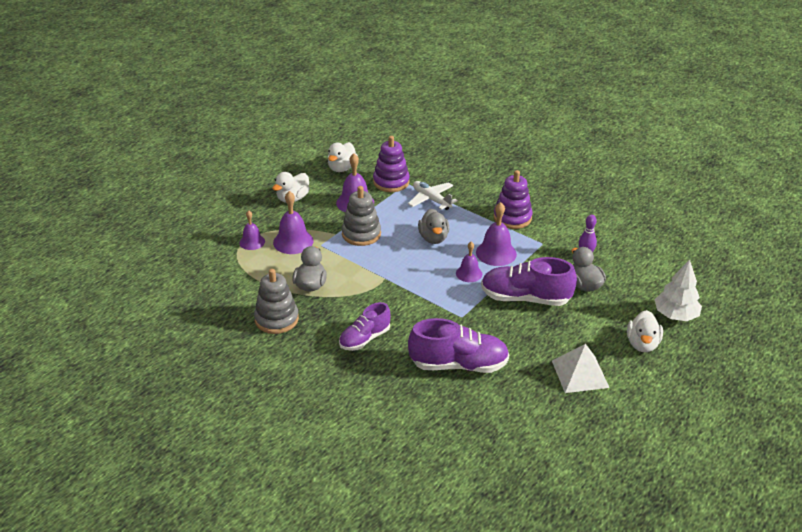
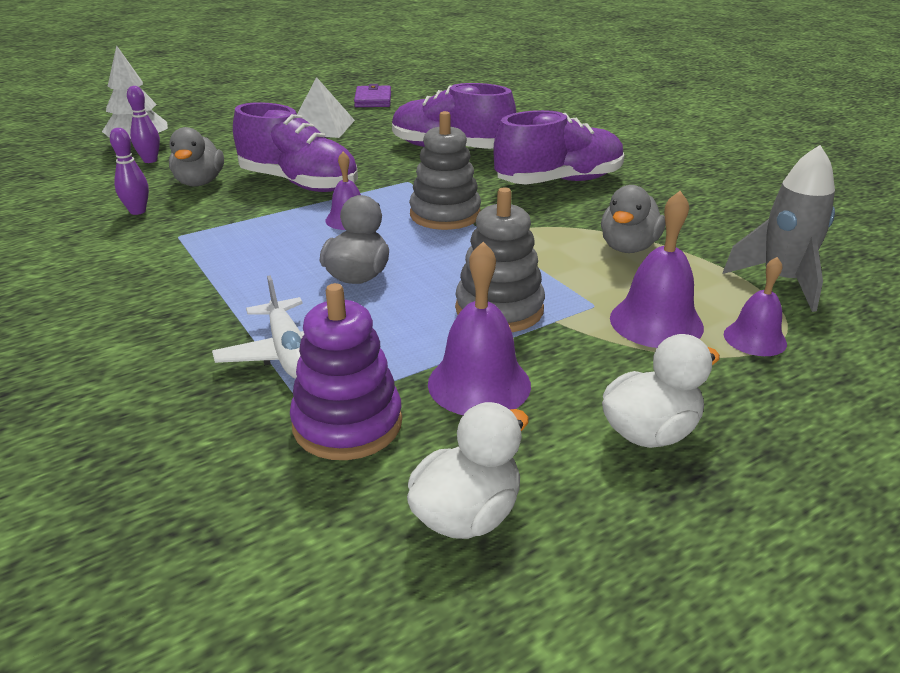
camera: 160 degrees left, 5 degrees down
grey stacking toy [254,269,299,334] -> grey stacking toy moved to [409,111,481,230]
purple shoe [339,302,391,351] -> purple shoe [493,110,624,185], size x1.57
purple bell [476,202,517,266] -> none
purple stacking toy [494,170,533,229] -> none
white duck [627,310,663,352] -> none
none -> purple bowling pin [127,86,160,163]
none -> purple wallet [354,84,391,107]
none -> grey rocket [723,145,835,312]

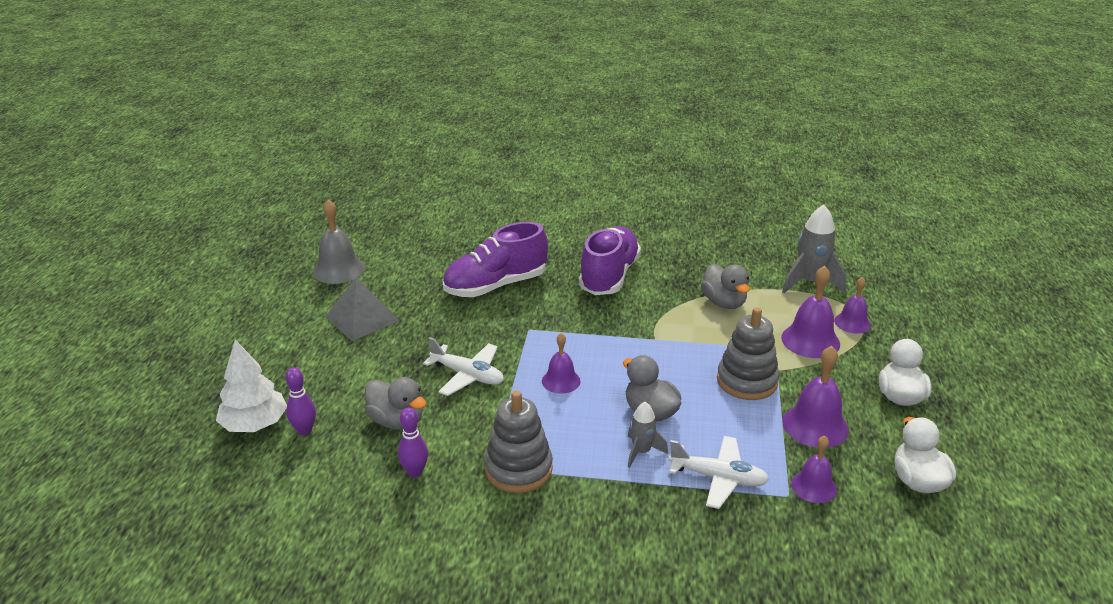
camera: 50 degrees left, 0 degrees up
purple shoe [233,102,358,192] -> white plane [423,337,504,396]
purple stacking toy [290,283,402,460] -> purple bell [791,435,837,503]
white pyramid [297,77,355,138] -> grey pyramid [325,277,400,341]
purple wallet [354,84,391,107] -> grey bell [313,199,365,284]
grey stacking toy [409,111,481,230] -> grey stacking toy moved to [484,390,553,493]
none -> grey rocket [628,402,668,468]

